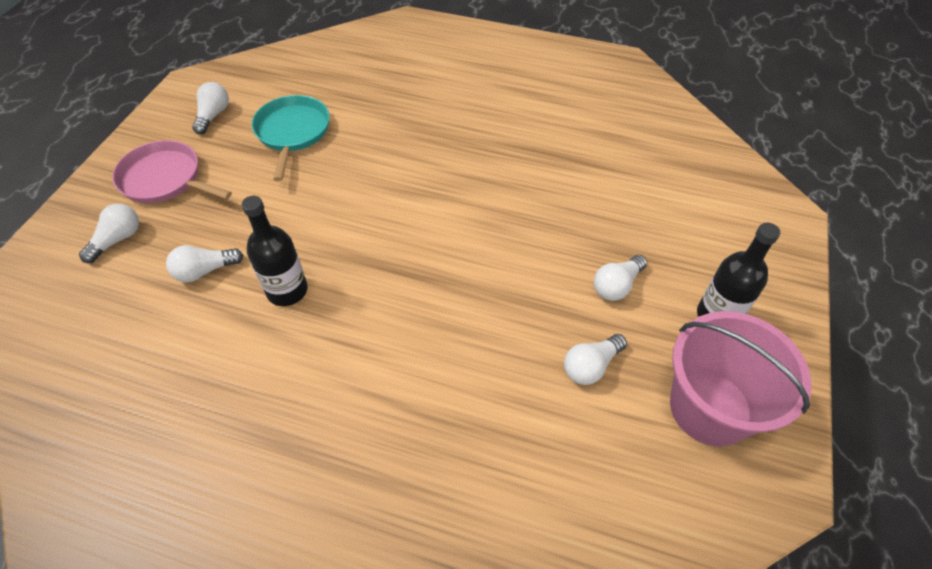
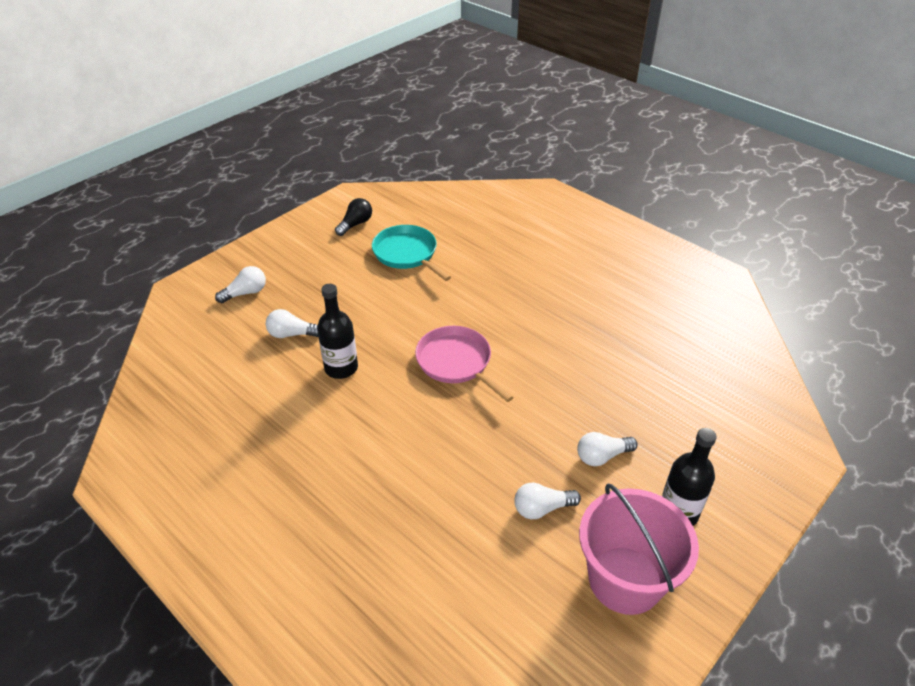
camera: 25 degrees right, 10 degrees down
pink pan [112,140,232,203] -> pink pan moved to [415,326,513,402]
white light bulb [192,82,229,134] -> black light bulb [335,198,372,236]
turquoise pan [252,95,330,181] -> turquoise pan turned 60 degrees counterclockwise [372,225,451,281]

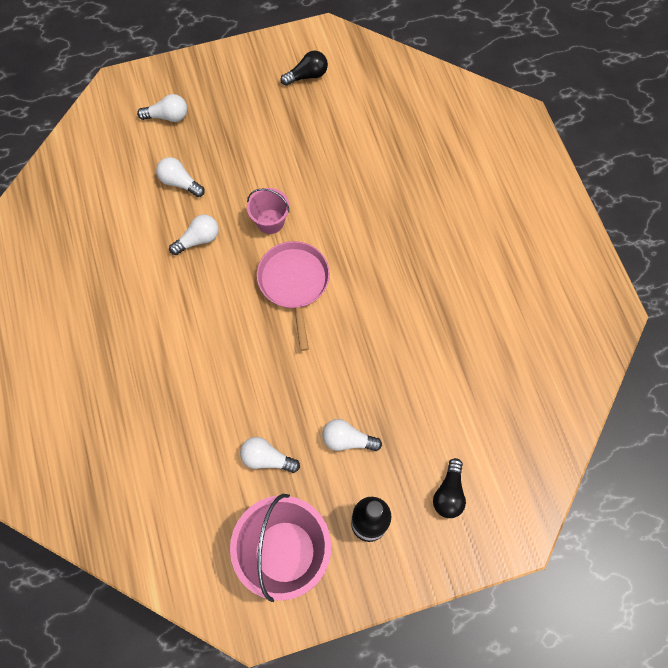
camera: 30 degrees right, 25 degrees up
black bottle [317,284,358,379] -> white light bulb [169,215,219,255]
turquoise pan [372,225,451,281] -> none
none -> pink bucket [247,188,290,234]
none -> black light bulb [433,458,466,518]

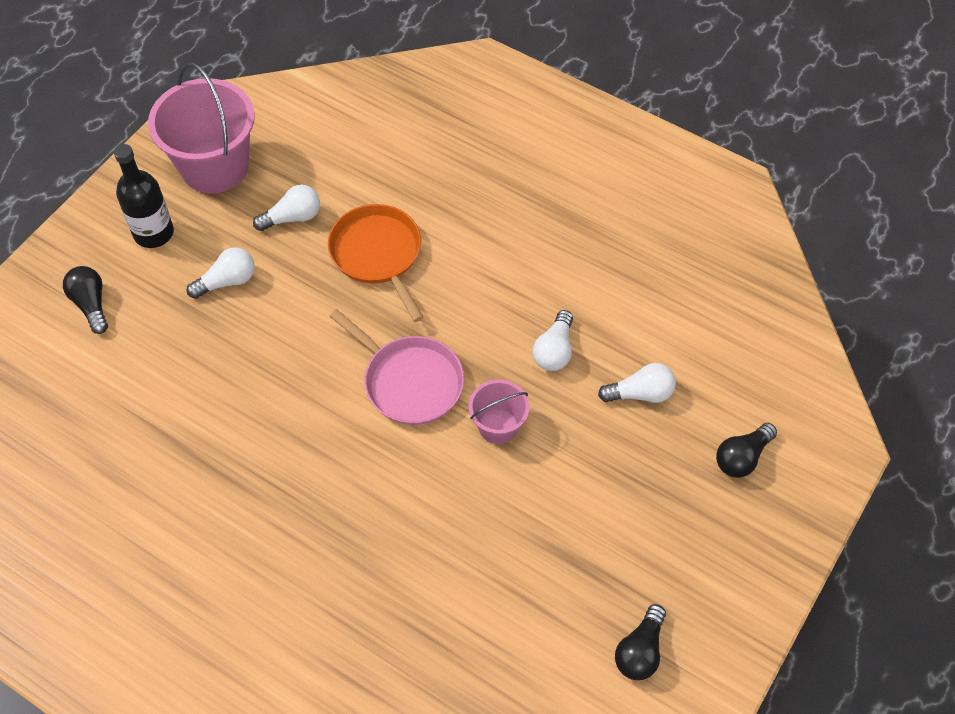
camera: 140 degrees right, 10 degrees down
white light bulb [137,94,187,122] -> black light bulb [716,423,777,478]
none -> orange pan [328,204,424,322]

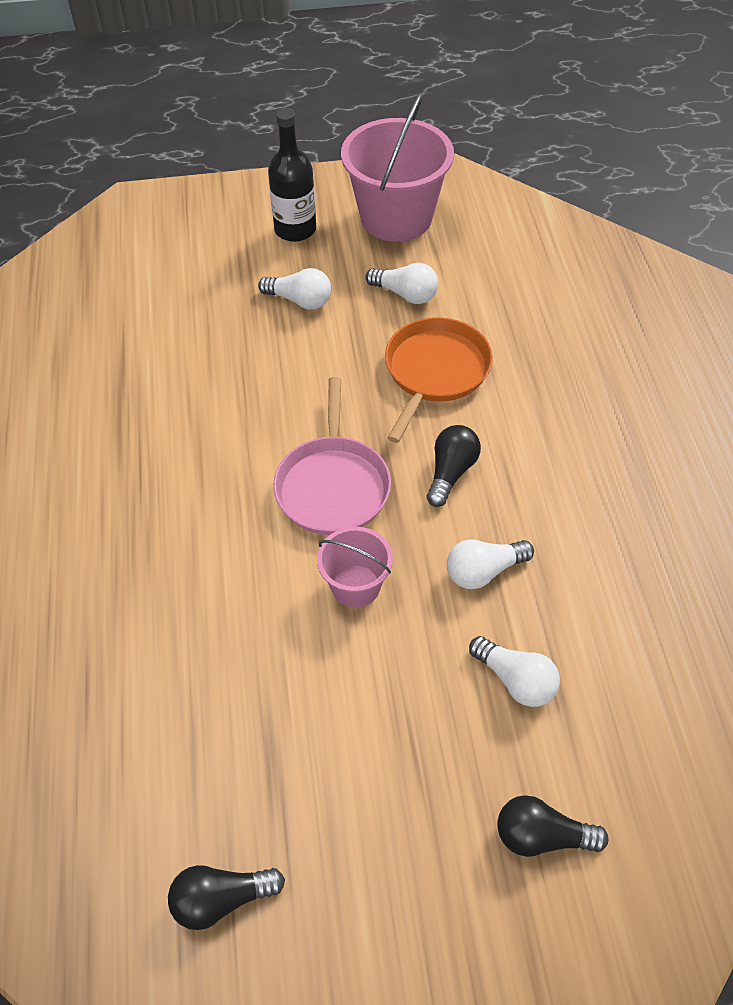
camera: 50 degrees right, 5 degrees down
black light bulb [63,266,108,334] -> black light bulb moved to [427,425,481,507]

